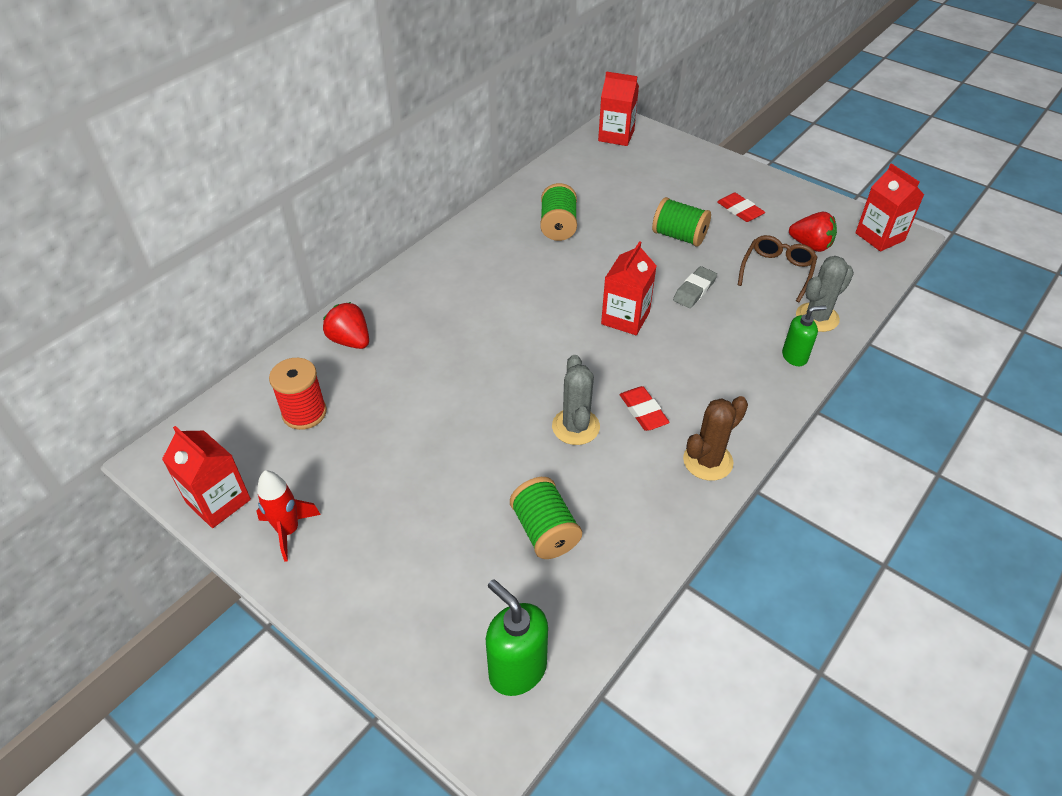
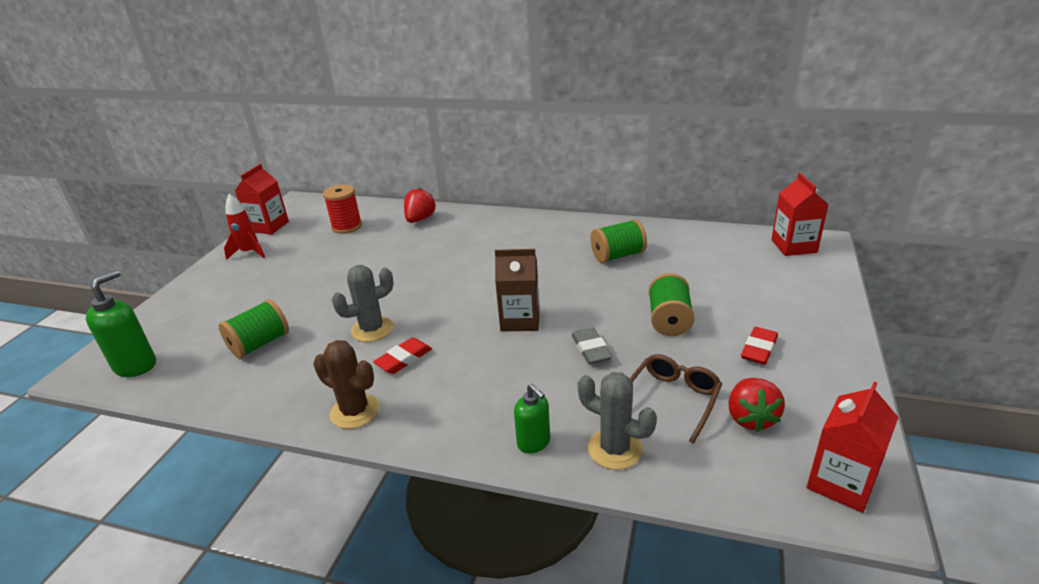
camera: 70 degrees right, 15 degrees down
red carton [601,241,657,335] -> brown carton [495,249,540,332]
grey eraser [673,266,717,308] -> grey eraser turned 60 degrees clockwise [572,327,612,364]
brown glasses [738,235,817,303] -> brown glasses turned 60 degrees counterclockwise [630,354,722,444]

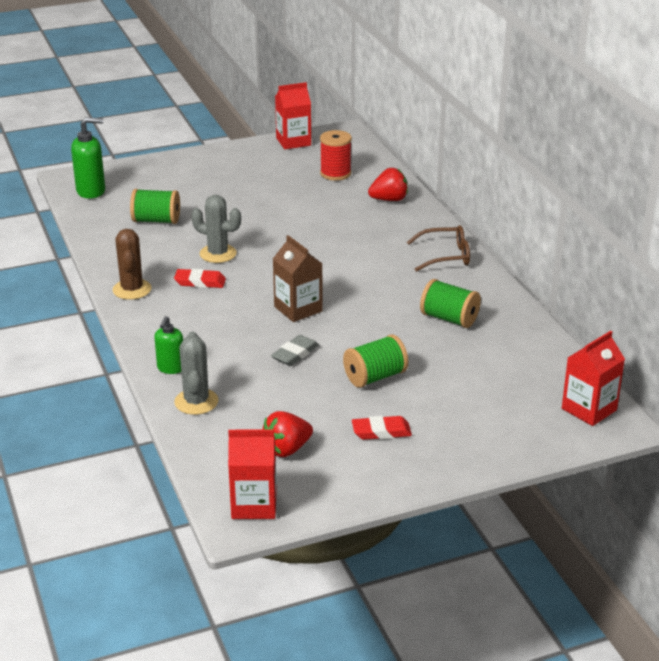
camera: 50 degrees right, 0 degrees up
red rocket [224,194,265,260] -> none
brown glasses [630,354,722,444] -> brown glasses moved to [407,225,470,272]

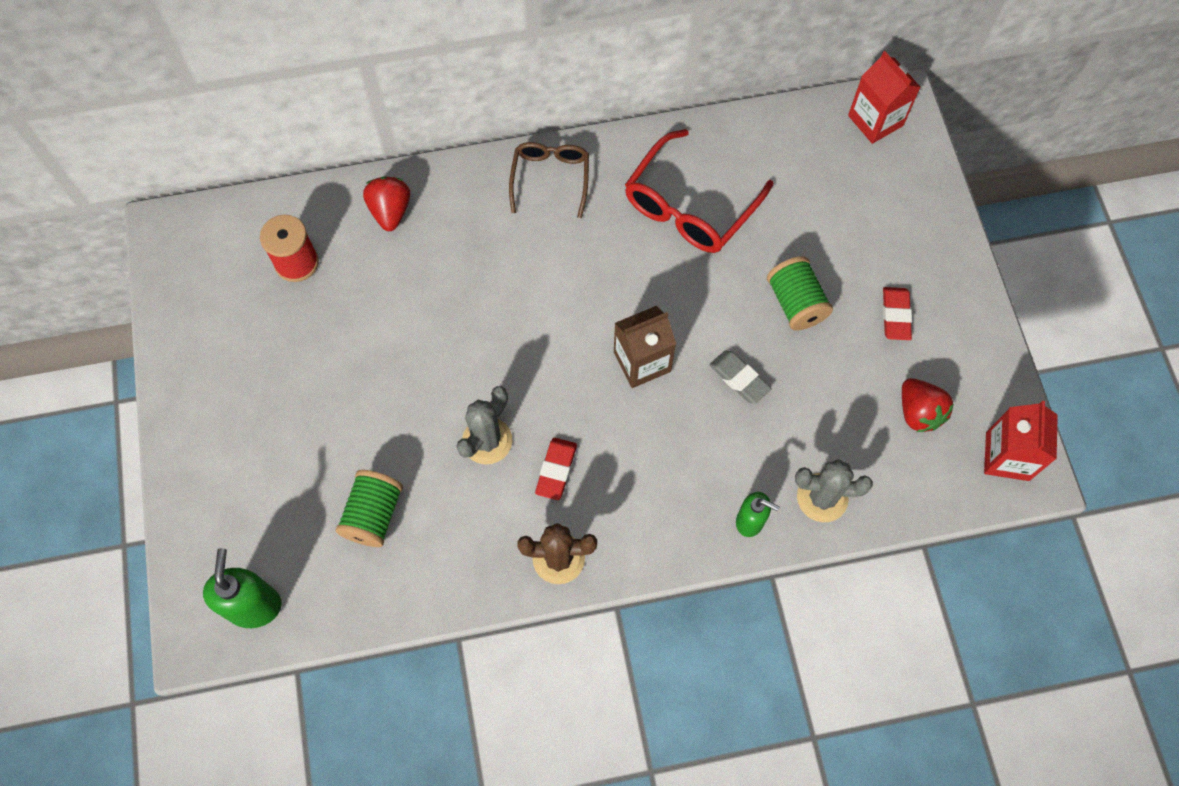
camera: 80 degrees left, 35 degrees up
red carton [275,82,311,149] -> none
green spool [420,279,481,328] -> red glasses [625,129,774,253]

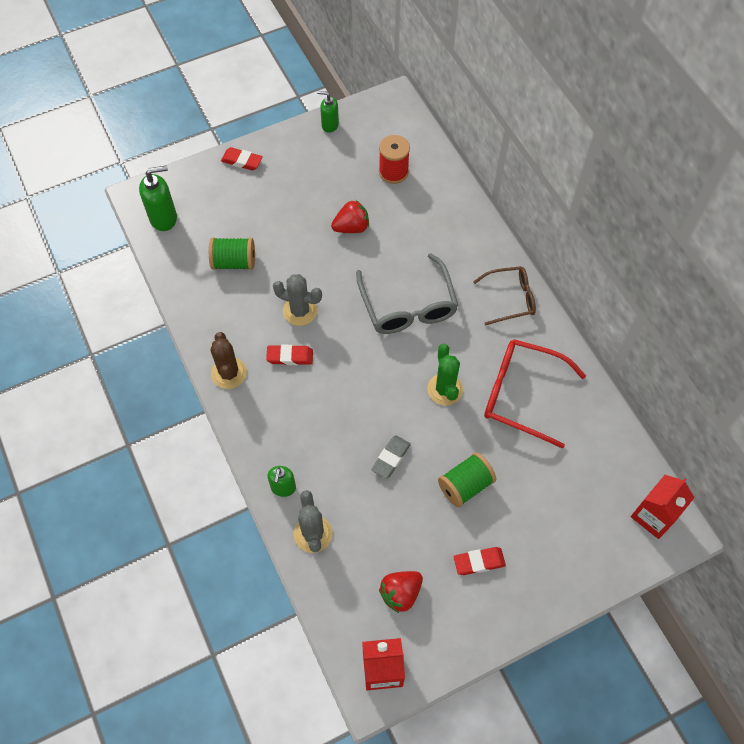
camera: 75 degrees right, 5 degrees down
red strawberry [363,176,410,231] -> red strawberry moved to [331,200,369,233]
brown carton [614,306,676,388] -> none
none -> red eraser [221,147,263,171]
none -> green soap dispenser [317,91,339,133]
none -> grey glasses [356,253,458,334]
none -> green cactus [427,344,463,406]

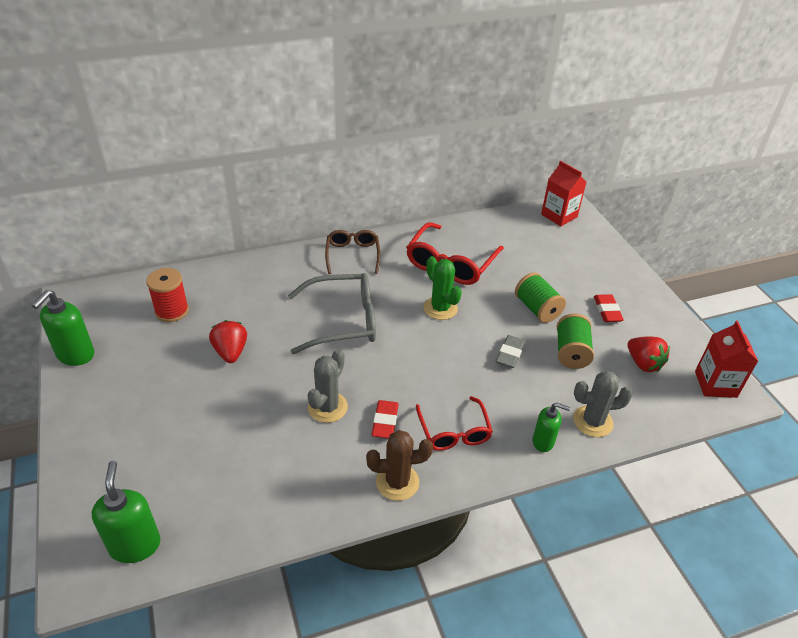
camera: 85 degrees left, 20 degrees down
green spool [209,237,255,270] -> green spool moved to [557,314,594,369]
red eraser [221,147,263,171] -> none
green soap dispenser [317,91,339,133] -> green soap dispenser [32,290,94,366], size x1.57
grey eraser [371,435,411,479] -> grey eraser turned 75 degrees clockwise [496,335,526,368]
green cactus [427,344,463,406] -> green cactus turned 60 degrees clockwise [424,256,462,320]
none -> red glasses [416,396,493,451]

